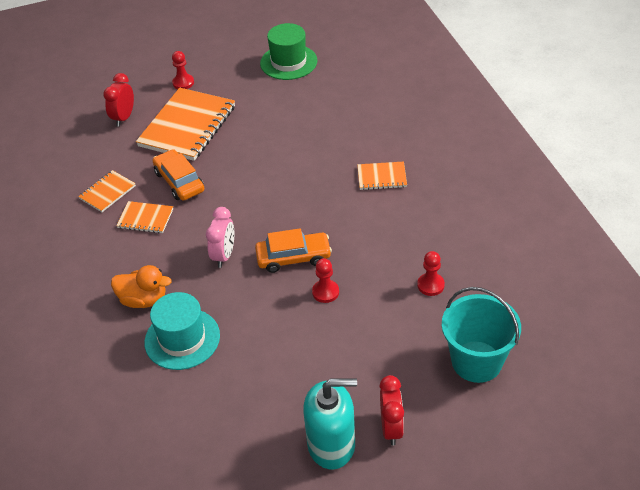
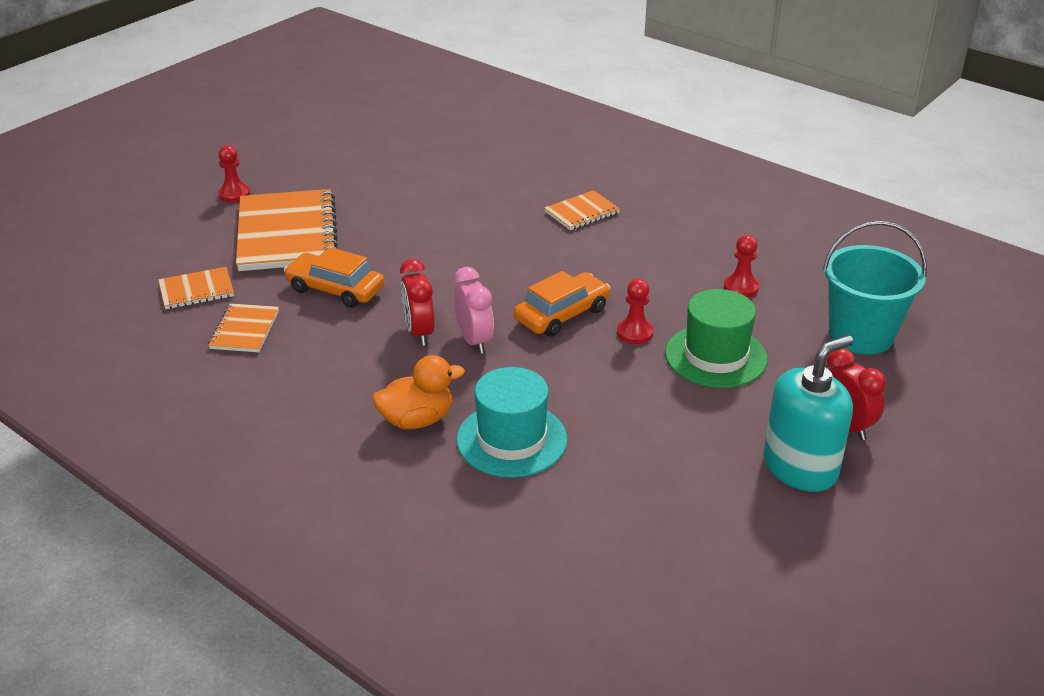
camera: 35 degrees left, 10 degrees down
red clock [103,73,134,127] -> red clock moved to [400,259,435,346]
orange notebook [116,201,173,233] -> orange notebook moved to [158,267,234,309]
green hat [260,23,317,80] -> green hat moved to [665,289,768,388]

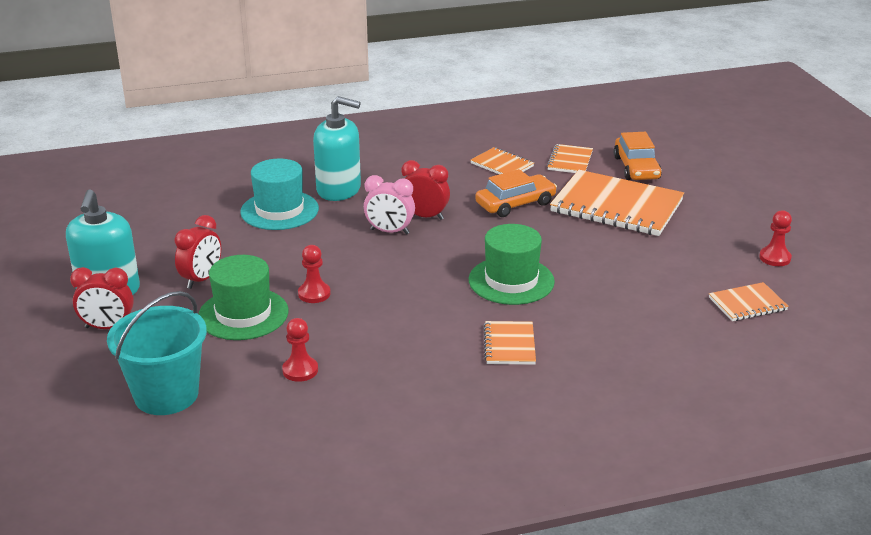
camera: 125 degrees right, 5 degrees down
red pawn [218,145,250,203] -> red pawn moved to [759,210,792,266]
orange duck [373,355,465,429] -> turquoise soap dispenser [313,96,361,201]
orange car [514,271,610,337] -> orange car moved to [614,132,662,180]
none -> red clock [175,215,221,289]
none -> green hat [469,224,555,305]
none -> orange notebook [709,282,789,321]

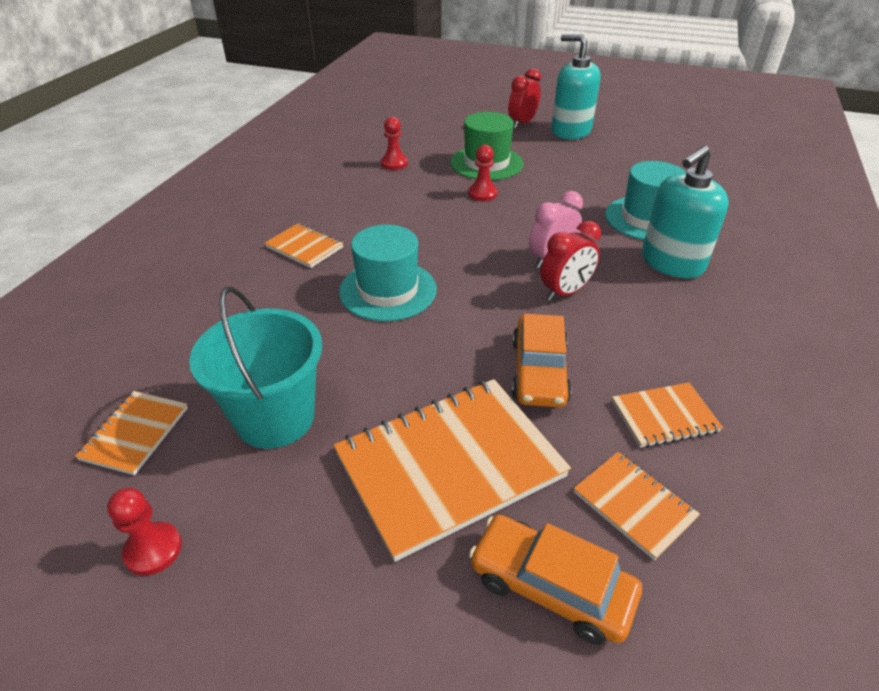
camera: 125 degrees right, 10 degrees up
turquoise bucket [107,291,207,415] -> turquoise bucket moved to [189,287,322,449]
red clock [175,215,221,289] -> none
green hat [469,224,555,305] -> turquoise hat [339,225,437,321]

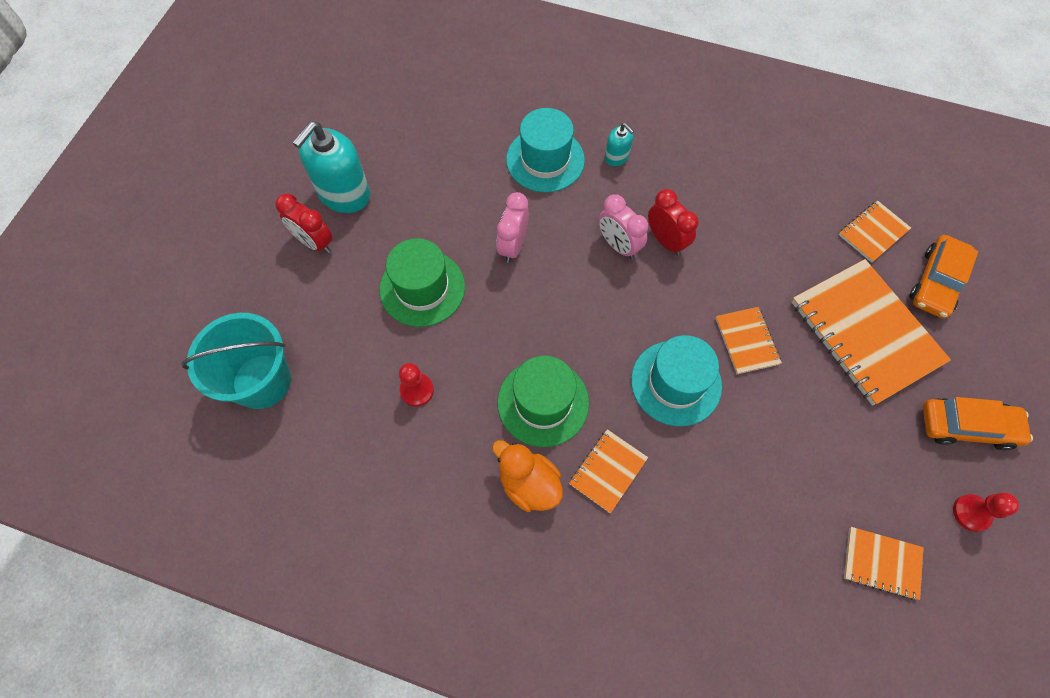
camera: 90 degrees left, 25 degrees up
turquoise bucket [189,287,322,449] -> turquoise bucket moved to [182,313,291,409]
red pawn [468,145,498,201] -> none
orange car [512,314,572,407] -> orange car moved to [923,397,1033,451]
orange notebook [612,383,723,448] -> orange notebook moved to [715,307,782,374]
turquoise soap dispenser [642,146,729,278] -> turquoise soap dispenser [605,123,634,166], size x0.48
none -> orange duck [492,440,563,512]
none -> pink clock [496,192,529,263]
none -> green hat [497,356,589,447]

